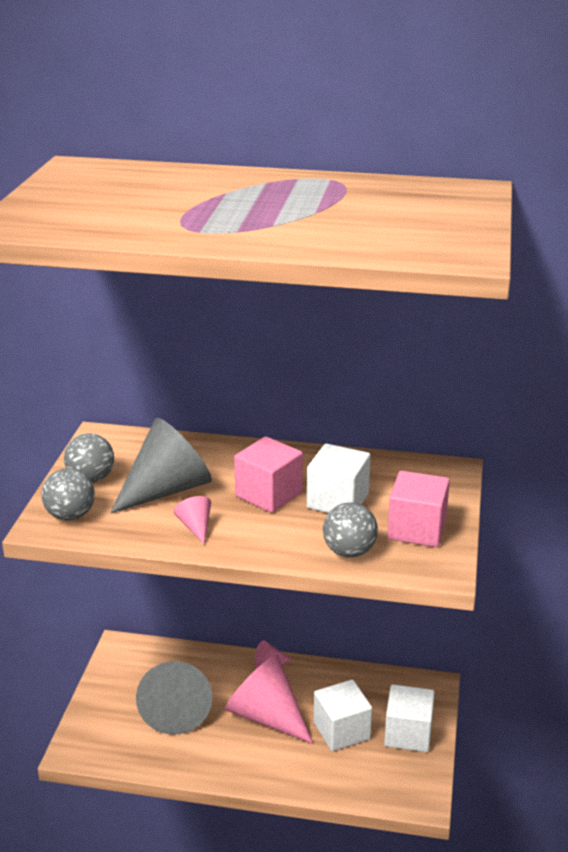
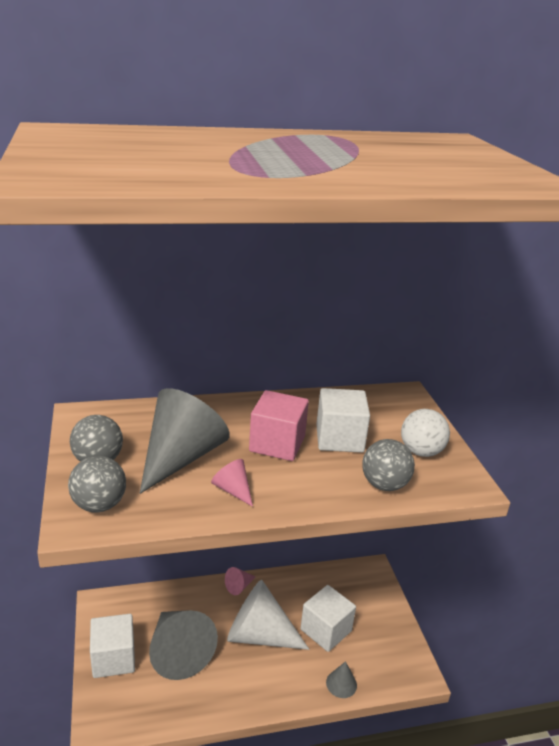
camera: 25 degrees left, 0 degrees up
pink cone [225,655,313,744] -> white cone [227,580,309,650]
white cube [384,684,435,752] -> white cube moved to [90,614,135,678]
pink cube [387,471,450,547] -> white ball [401,409,450,457]
none -> grey cone [326,661,357,698]

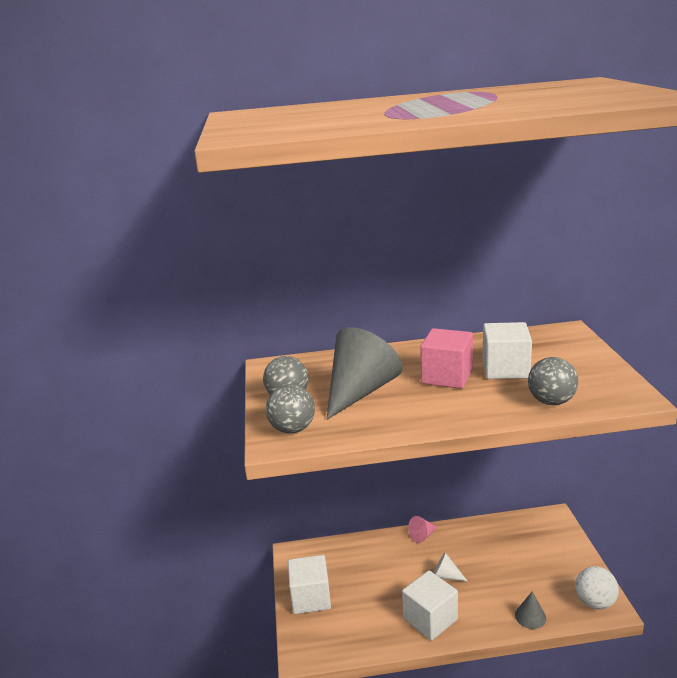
camera: 10 degrees right, 5 degrees down
grey cone [149,610,218,680] -> none
pink cone [211,459,253,507] -> none
white cone [227,580,309,650] -> white cone [434,552,467,581], size x0.44
white cube [301,585,356,652] -> white cube moved to [402,571,458,641]
white ball [401,409,450,457] -> white ball moved to [575,566,619,610]

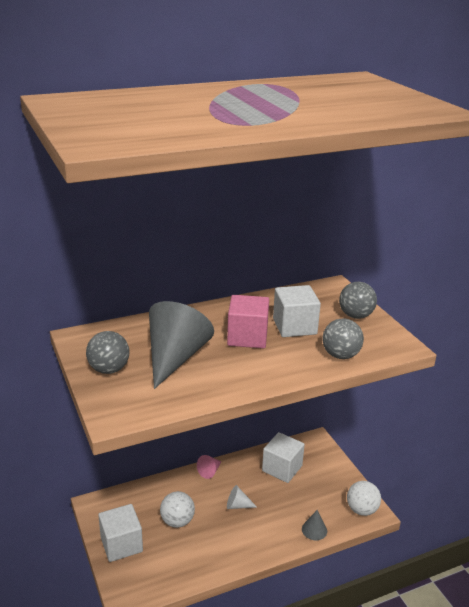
camera: 20 degrees left, 5 degrees up
grey ball [266,384,315,433] -> grey ball moved to [339,282,377,319]
white cube [402,571,458,641] -> white cube moved to [262,432,305,483]
none -> white ball [160,491,195,528]

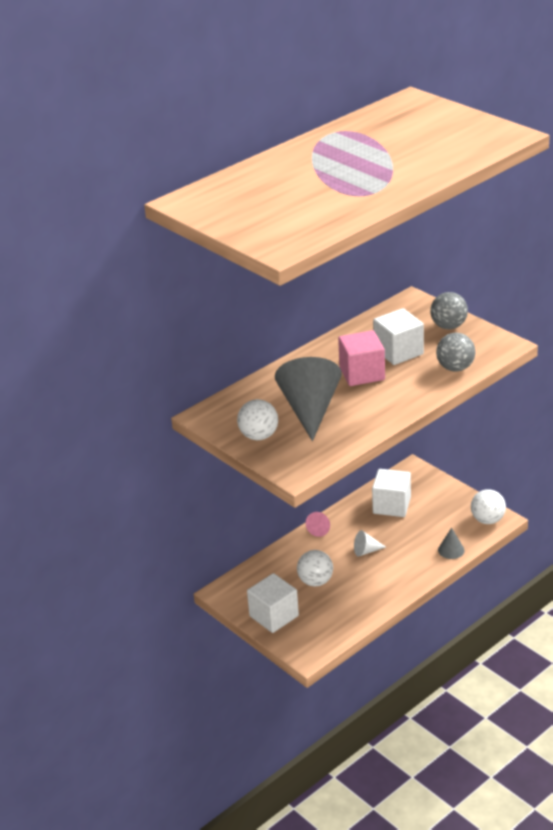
camera: 15 degrees left, 5 degrees up
grey ball [86,331,129,374] -> white ball [237,399,278,440]

